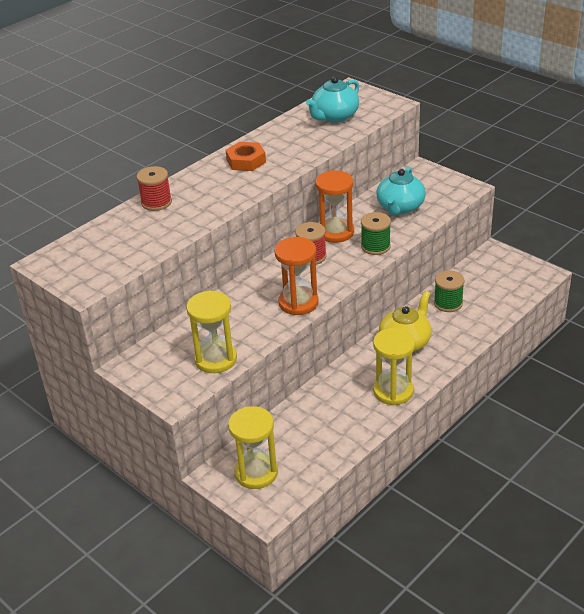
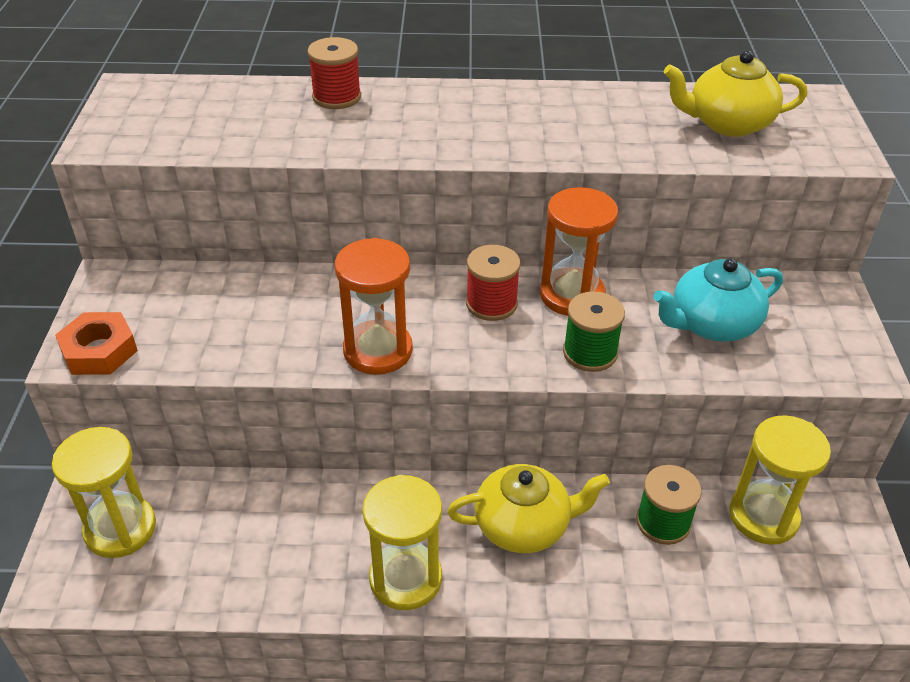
camera: 45 degrees right, 5 degrees up
yellow hourglass [186,291,237,373] -> yellow hourglass moved to [729,415,831,545]
orange nut [226,142,266,171] -> orange nut moved to [55,312,138,375]
turquoise teapot [306,77,359,123] -> yellow teapot [664,50,807,137]

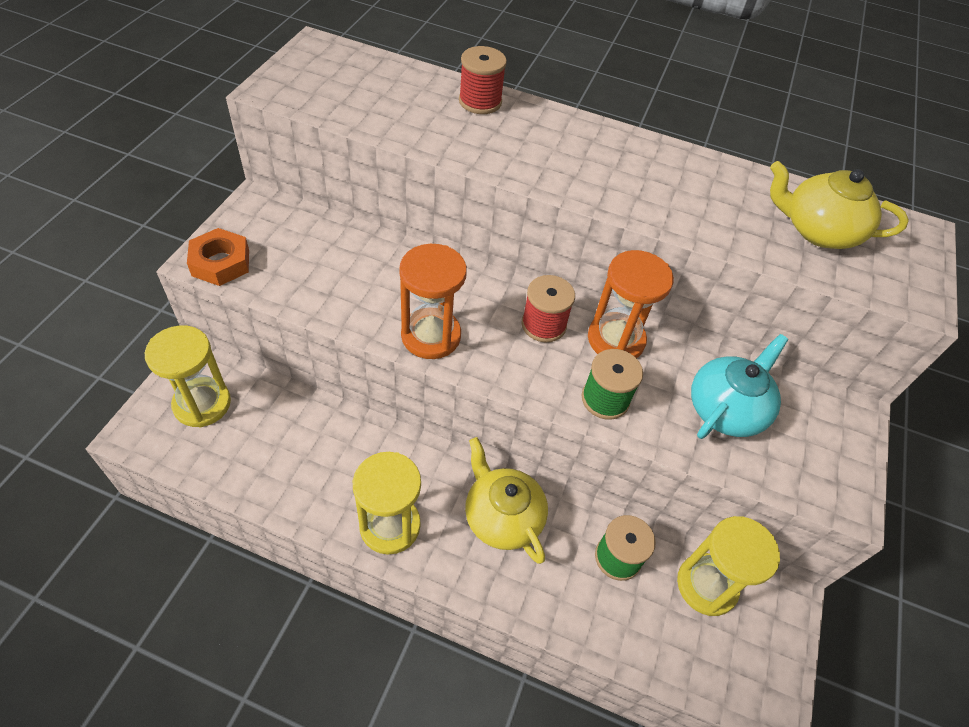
camera: 15 degrees right, 10 degrees up
yellow teapot [447,464,610,553] -> yellow teapot turned 135 degrees counterclockwise [465,437,548,564]
turquoise teapot [653,258,783,342] -> turquoise teapot turned 135 degrees clockwise [691,334,788,439]

